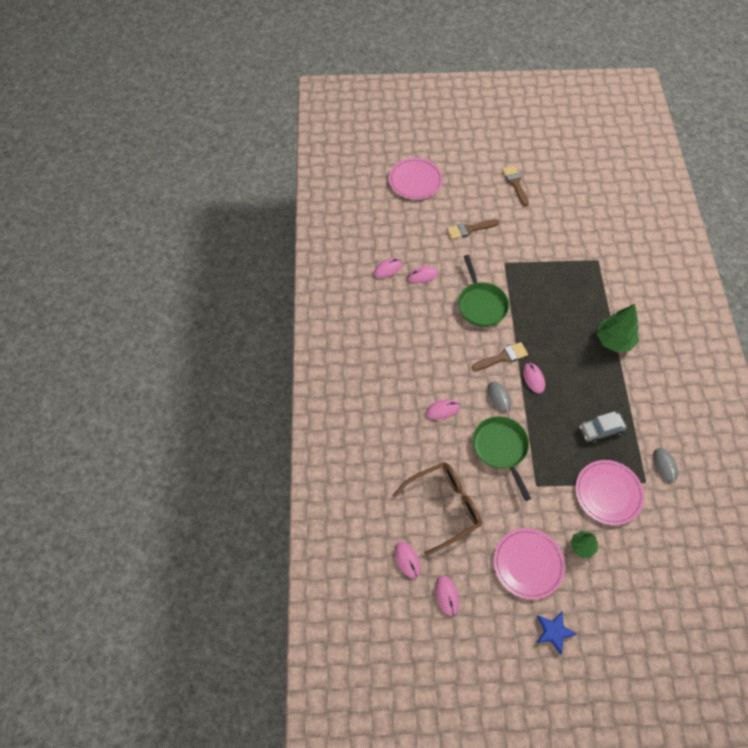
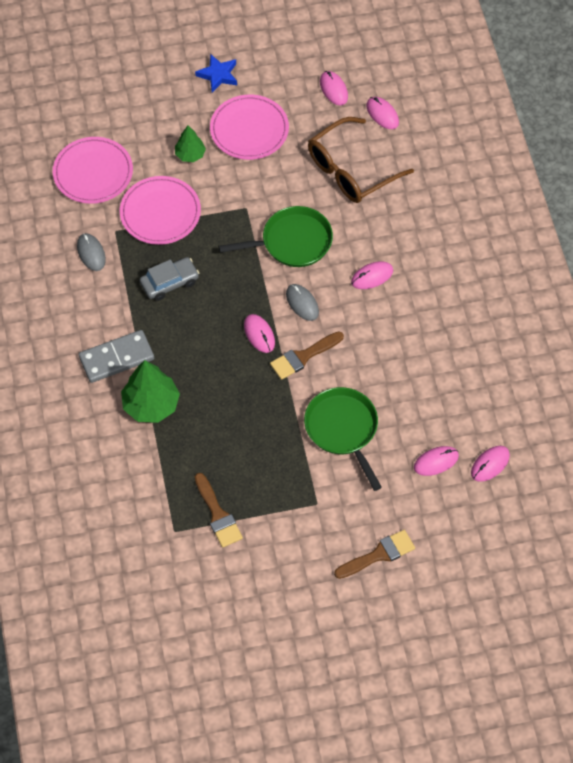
camera: 170 degrees right, 0 degrees up
pink plate [389,158,443,200] -> pink plate moved to [53,137,133,204]
green pan [473,416,531,501] -> green pan turned 75 degrees counterclockwise [219,206,333,267]
brown brush [502,166,529,207] -> brown brush moved to [195,473,243,548]
none -> grey domino [79,330,154,383]

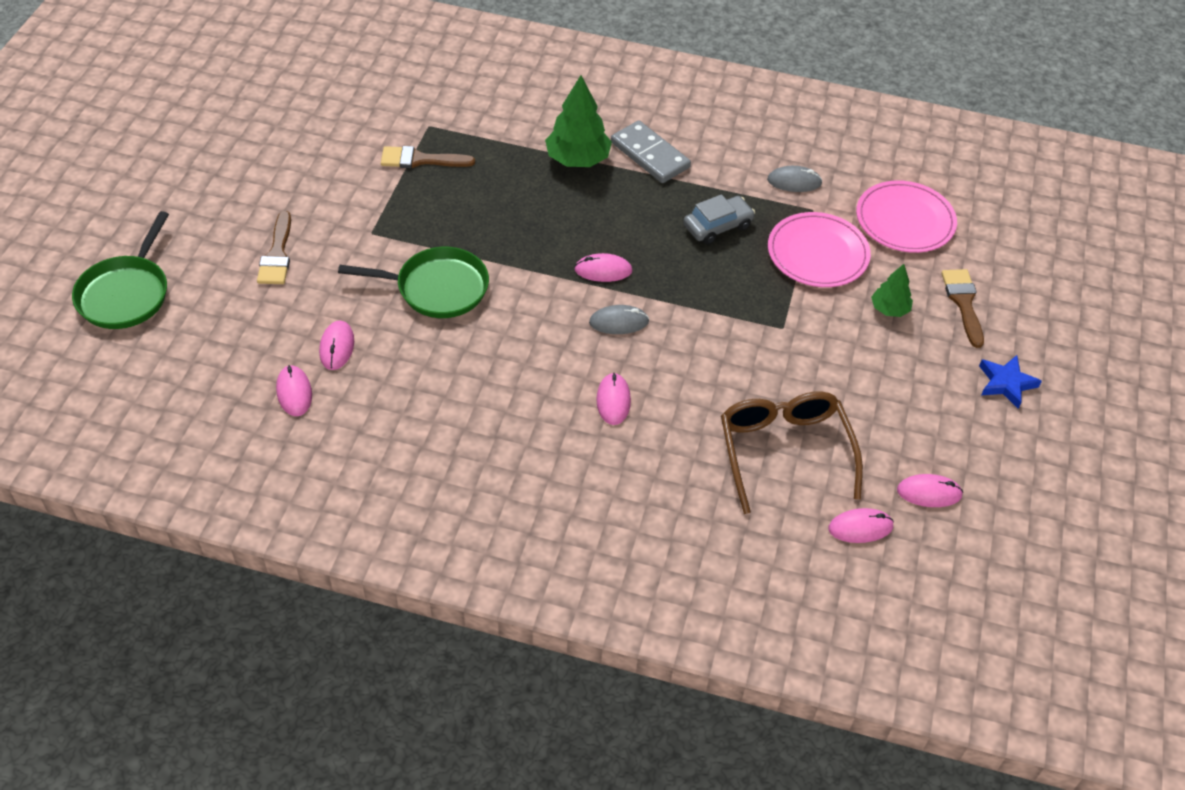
camera: 115 degrees right, 10 degrees down
grey domino [79,330,154,383] -> grey domino turned 45 degrees counterclockwise [611,120,691,183]
grey car [140,257,199,301] -> grey car turned 120 degrees counterclockwise [683,194,755,245]
pink plate [210,95,289,160] -> none
green pan [219,206,333,267] -> green pan moved to [72,211,169,329]
brown brush [270,331,344,380] -> brown brush moved to [941,269,984,348]

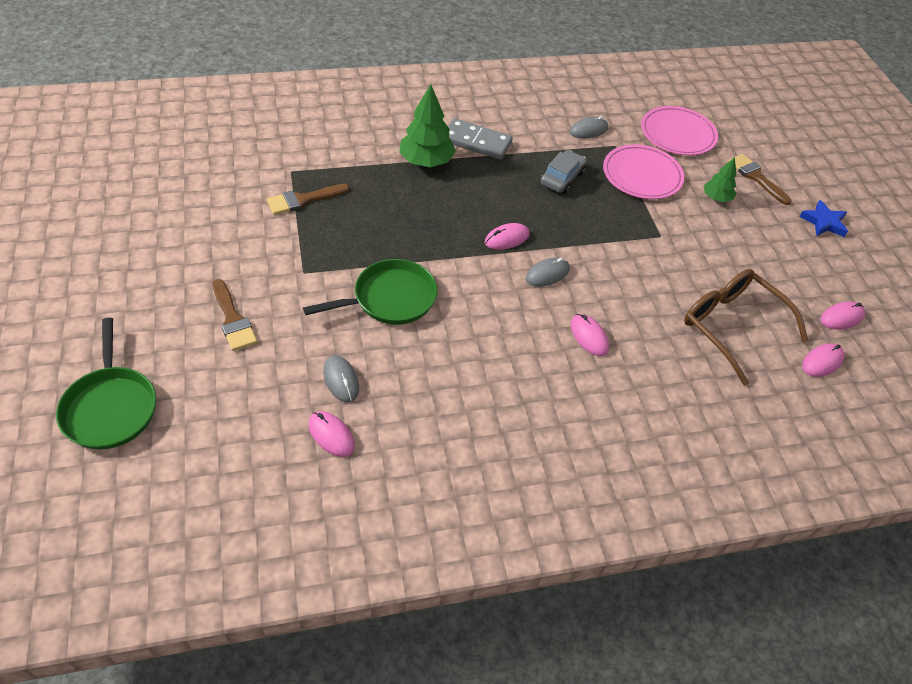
camera: 30 degrees left, 0 degrees up
pink mouse [319,321,354,370] -> grey mouse [323,355,359,402]

